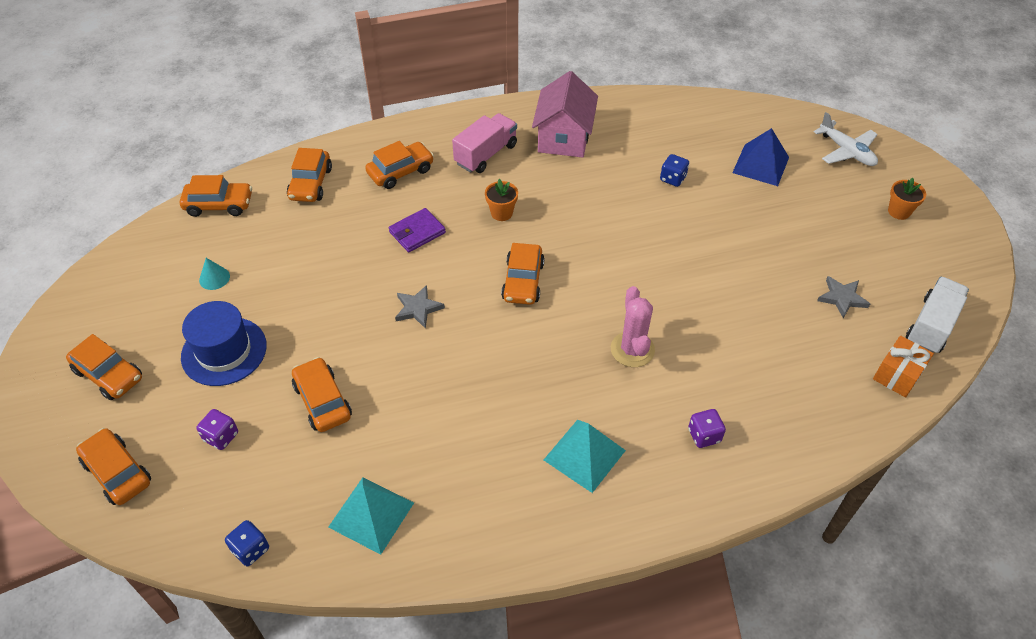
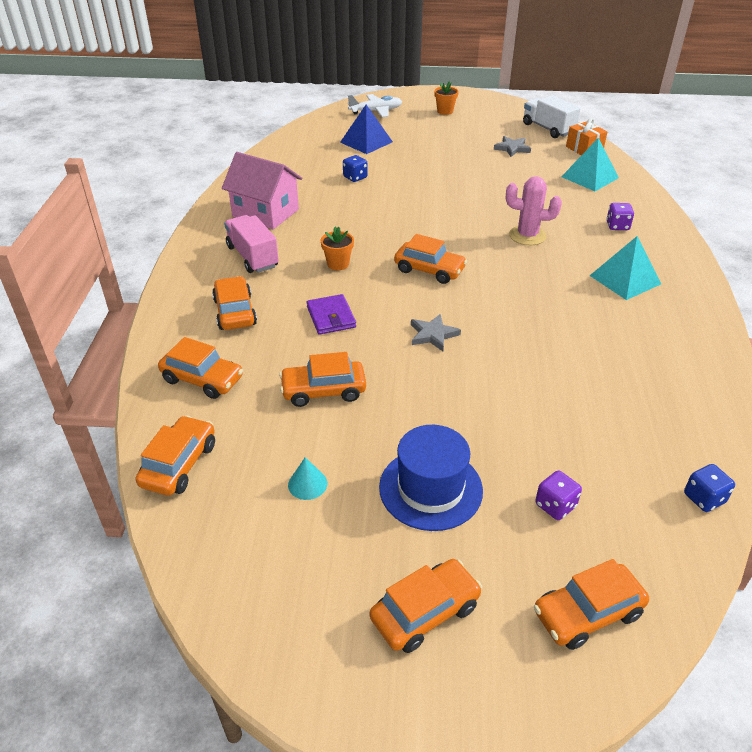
camera: 70 degrees left, 10 degrees down
orange car [292,357,352,432] -> orange car moved to [279,352,366,407]
turquoise pyramid [328,478,414,555] -> turquoise pyramid moved to [561,138,619,191]

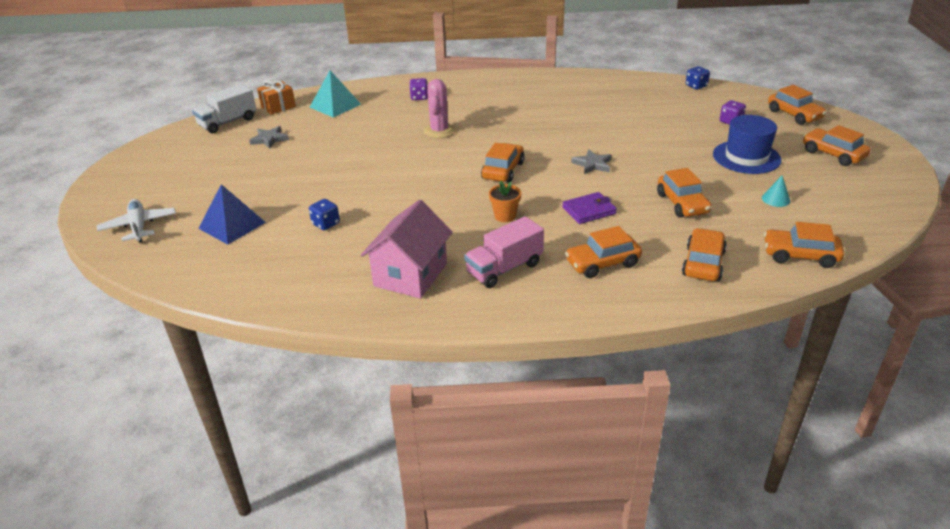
camera: 95 degrees left, 5 degrees down
orange flower pot [434,81,459,115] -> none
turquoise pyramid [590,236,661,300] -> none

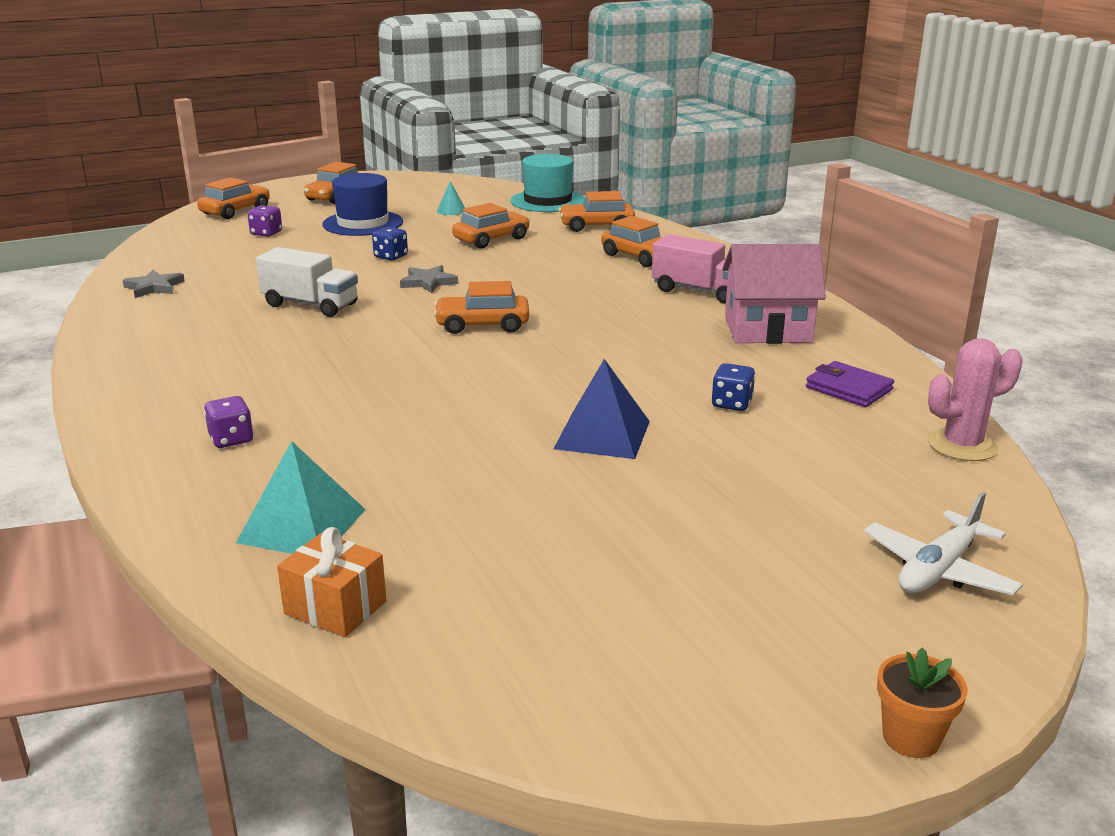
camera: 115 degrees left, 10 degrees down
white truck [192,84,257,134] -> white truck moved to [256,247,358,317]
blue pyramid [198,184,266,245] -> blue pyramid moved to [554,359,650,459]
grey star [249,126,289,149] -> grey star moved to [123,270,185,298]
pink cactus [424,79,455,138] -> pink cactus moved to [928,338,1023,461]
orange flower pot [489,180,521,222] -> orange flower pot moved to [877,648,967,758]
purple wallet [562,192,617,224] -> purple wallet moved to [806,361,894,407]
blue dice [686,66,710,89] -> blue dice moved to [372,227,408,261]
orange car [764,222,844,268] -> turquoise hat [510,154,585,212]

